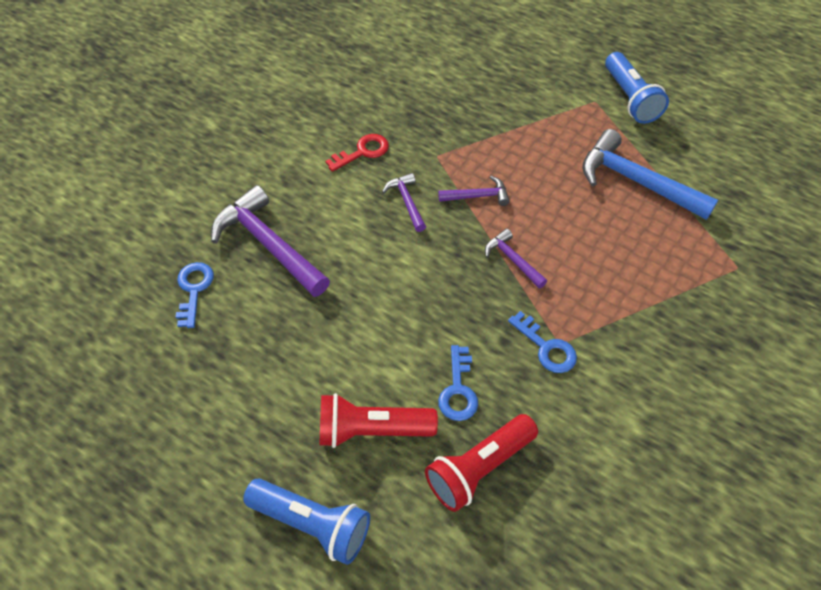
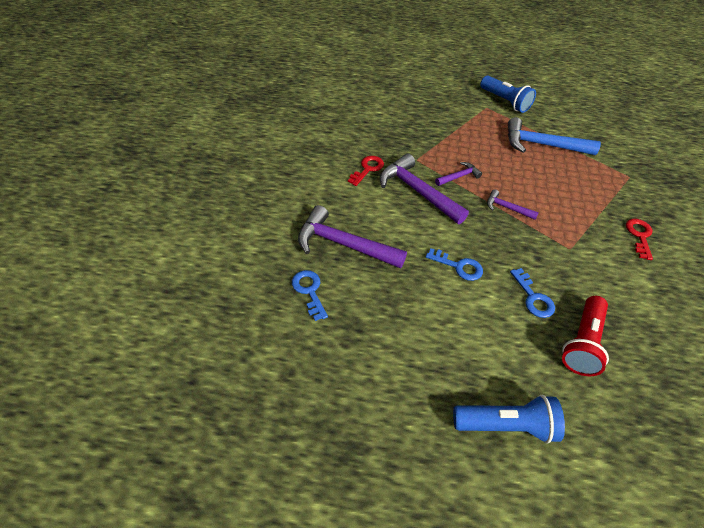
camera: 25 degrees left, 5 degrees down
red flashlight [320,393,438,448] -> none
purple hammer [382,173,426,232] -> purple hammer [380,153,469,224], size x1.98
blue key [508,311,577,373] -> blue key moved to [426,248,483,281]
none -> red key [626,219,653,260]

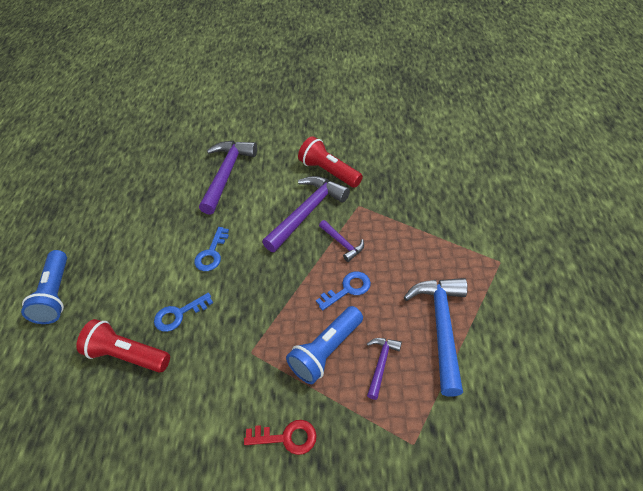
camera: 85 degrees right, 0 degrees up
blue key [292,270,328,321] -> blue key moved to [316,272,371,311]
red key [348,156,384,186] -> red flashlight [298,136,363,188]
blue flashlight [480,76,536,113] -> blue flashlight moved to [286,306,363,384]
purple hammer [487,189,539,220] -> purple hammer moved to [367,338,402,400]

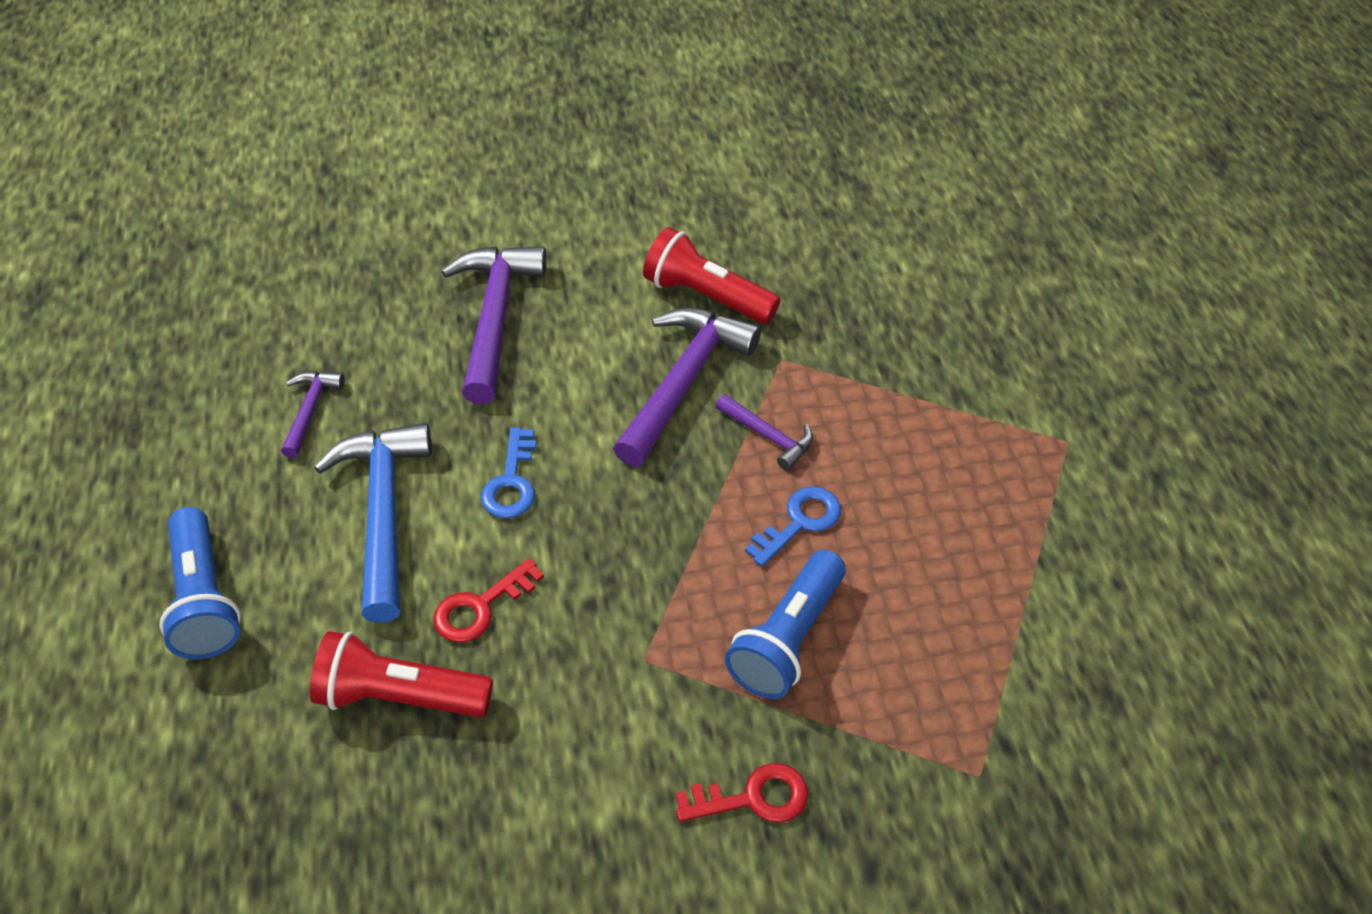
camera: 15 degrees left, 0 degrees up
blue key [154,293,213,332] -> red key [433,558,544,643]
purple hammer [367,338,402,400] -> purple hammer moved to [281,371,345,458]
blue hammer [404,278,468,397] -> blue hammer moved to [314,423,432,623]

